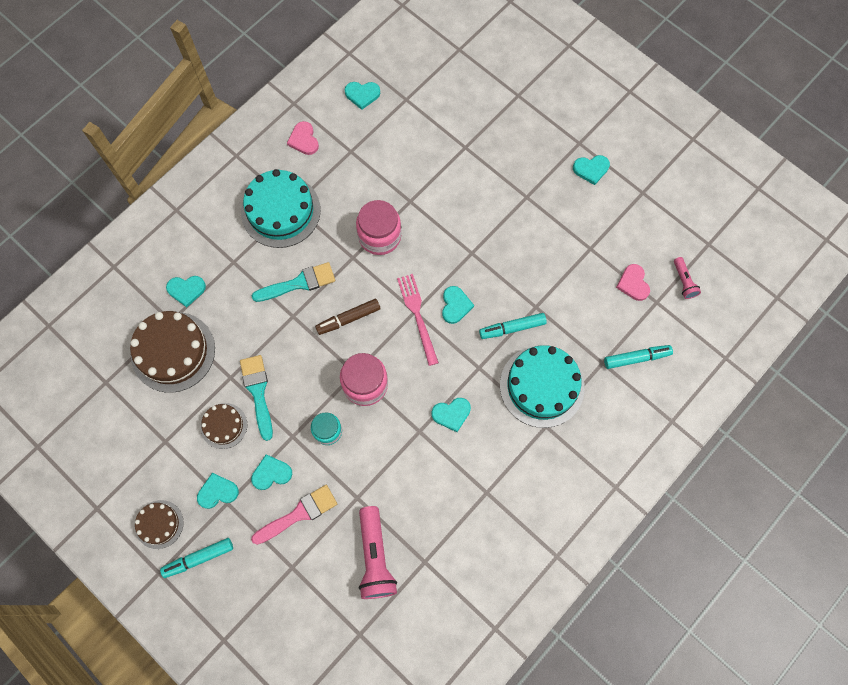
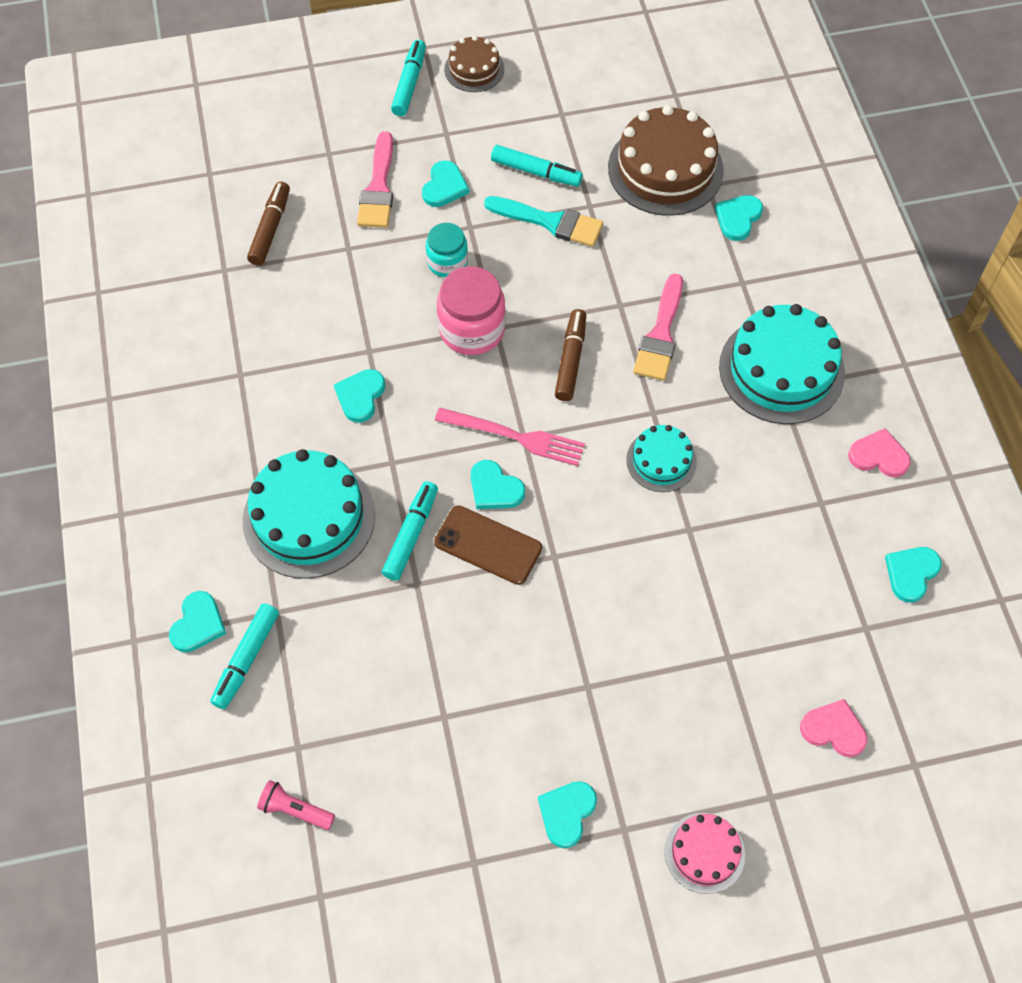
camera: 125 degrees right, 10 degrees down
turquoise heart [197,473,239,509] -> turquoise heart moved to [169,591,226,652]
brown cake [201,403,247,449] -> turquoise marker [491,145,583,187]
turquoise brush [252,262,335,302] -> pink brush [633,273,683,381]
pink jar [356,200,402,255] -> turquoise cake [626,425,697,492]
pink flashlight [359,506,397,599] -> brown marker [247,182,290,266]
pink heart [616,264,650,301] -> pink heart moved to [800,699,867,757]
none -> brown phone [434,505,542,585]
none -> pink cake [665,813,745,894]

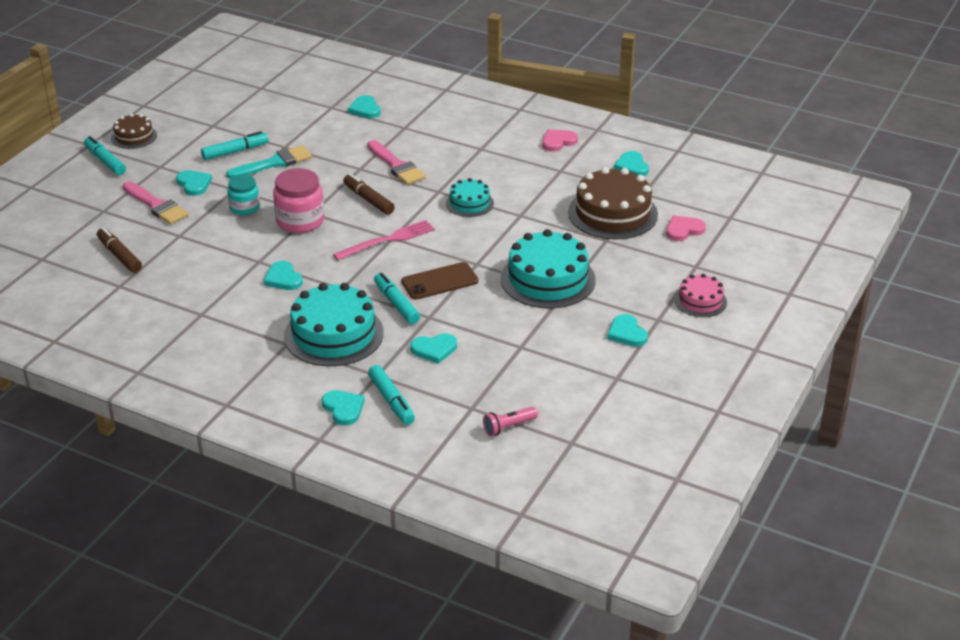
camera: 50 degrees left, 25 degrees down
turquoise heart [471,460,525,509] -> turquoise heart moved to [411,334,457,364]
brown cake [608,105,724,216] -> brown cake moved to [568,167,658,239]
turquoise cake [719,304,845,424] -> turquoise cake moved to [501,229,596,308]

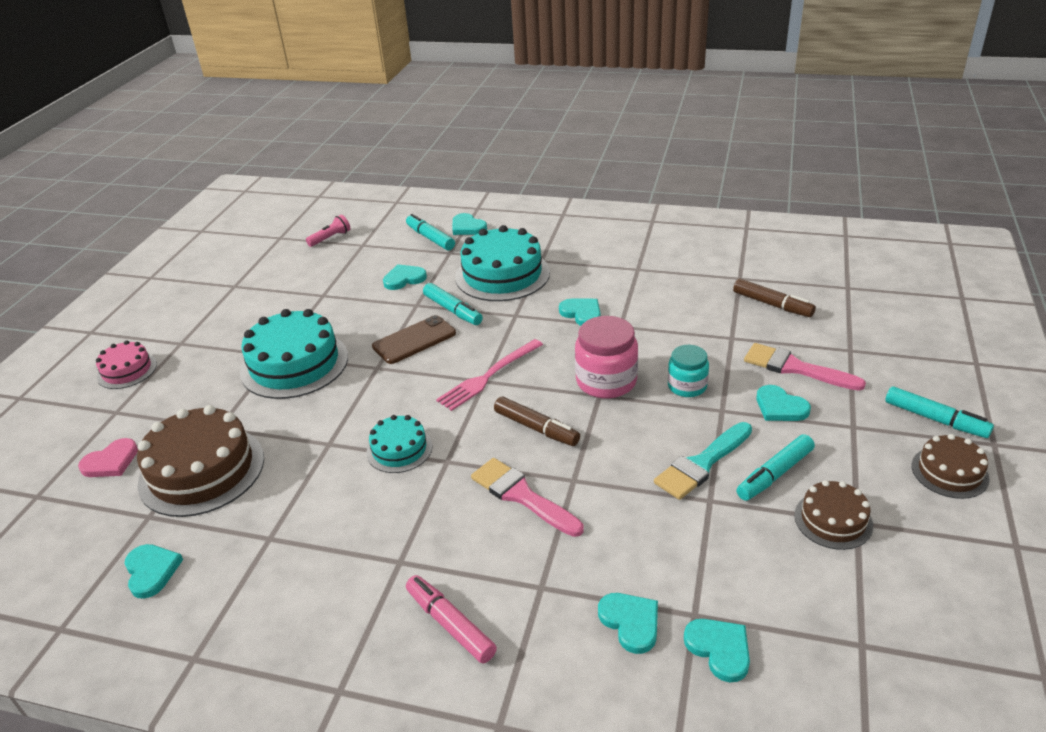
camera: 170 degrees right, 0 degrees up
pink heart [543,129,578,152] -> none
turquoise heart [607,314,648,347] -> turquoise heart moved to [684,619,750,683]
none -> pink marker [406,575,497,664]
none -> brown cake [794,480,873,550]

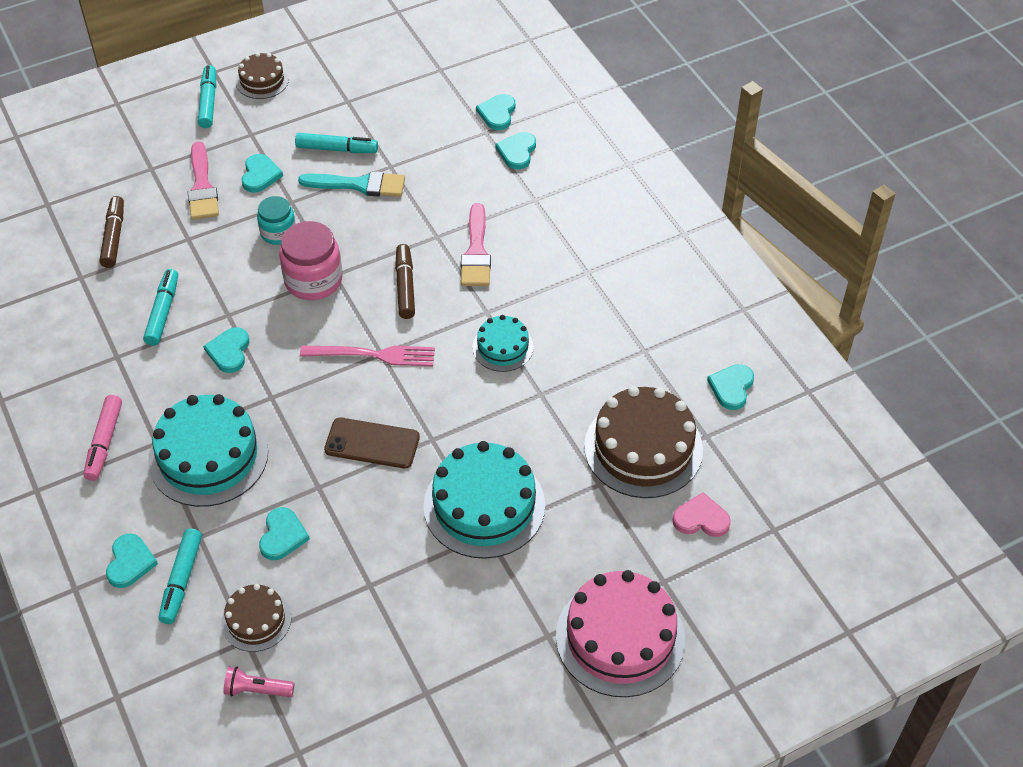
camera: 135 degrees left, 15 degrees up
pink cake [96,340,157,389] -> pink cake [556,570,685,697], size x1.84
turquoise heart [383,264,427,290] -> turquoise heart turned 105 degrees counterclockwise [259,507,310,560]
pink marker [406,575,497,664] -> pink marker moved to [83,395,122,481]
turquoise marker [423,283,483,325] -> turquoise marker moved to [143,269,178,346]
brown cake [794,480,873,550] -> brown cake moved to [221,584,291,652]

